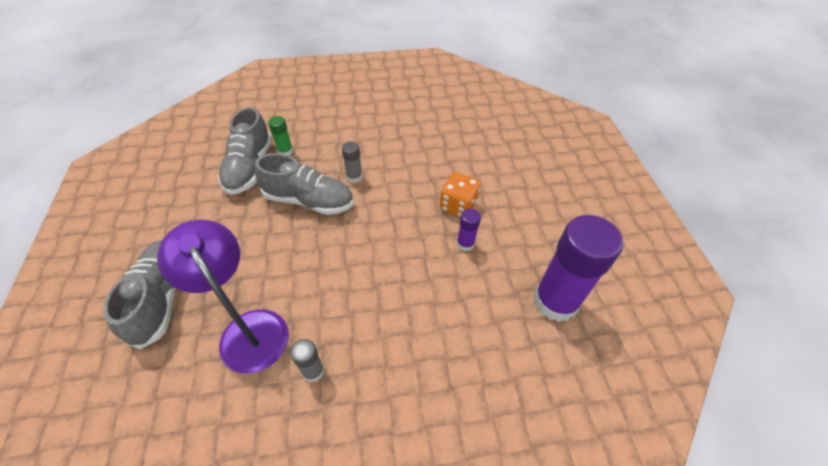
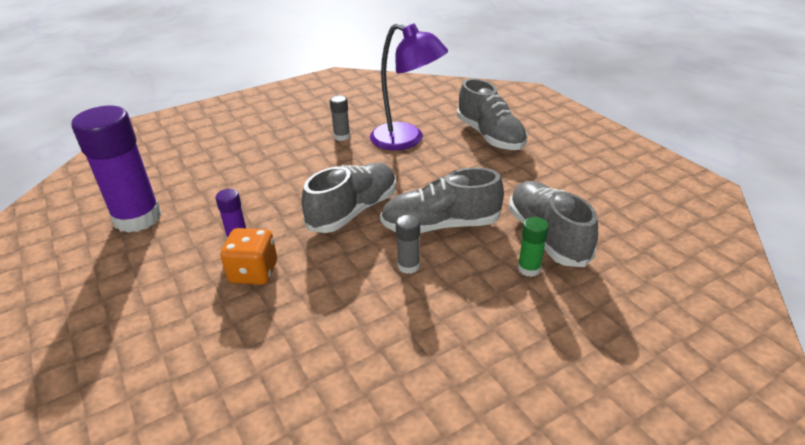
camera: 160 degrees right, 15 degrees down
none -> grey shoe [301,163,396,233]

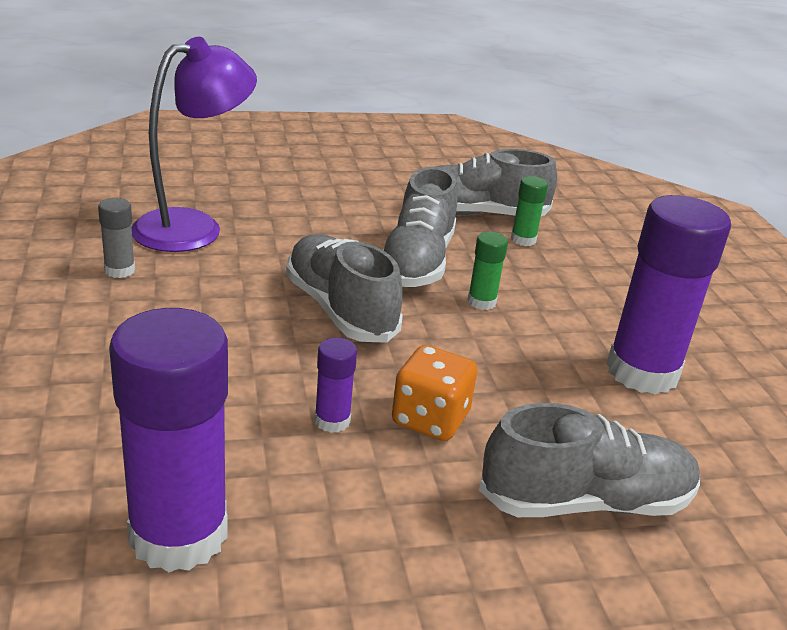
camera: 75 degrees left, 5 degrees down
grey glue stick [396,215,420,274] -> green glue stick [467,231,508,310]
grey shoe [457,78,528,150] -> grey shoe moved to [479,403,700,517]
none -> purple glue stick [606,195,731,395]

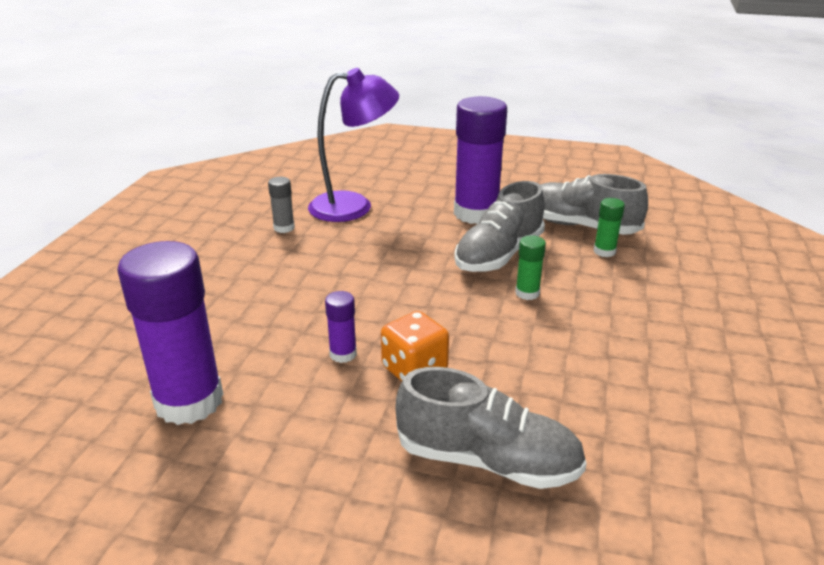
camera: 30 degrees right, 0 degrees up
grey shoe [286,234,403,343] -> none
purple glue stick [606,195,731,395] -> purple glue stick moved to [454,96,507,224]

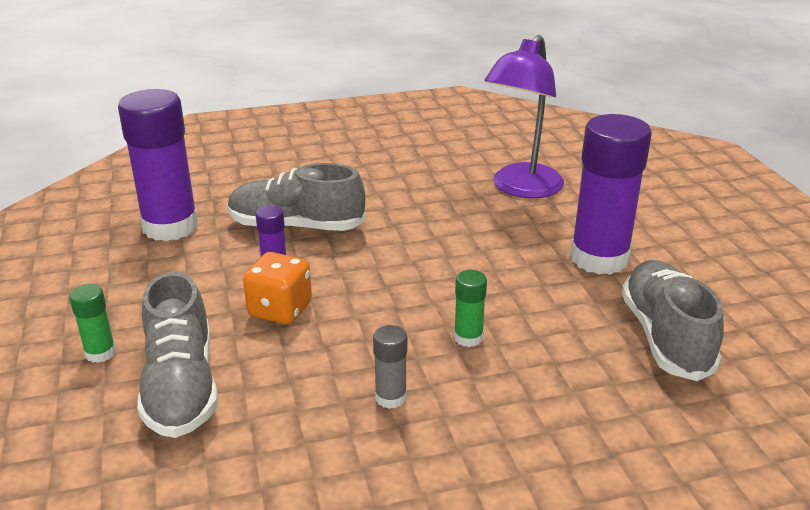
camera: 60 degrees right, 0 degrees up
grey glue stick [268,177,295,233] -> grey glue stick moved to [373,325,407,409]
purple lamp [308,68,399,222] -> purple lamp turned 75 degrees clockwise [484,35,564,198]
grey shoe [454,181,545,272] -> grey shoe moved to [228,163,366,231]
green glue stick [594,198,625,257] -> green glue stick moved to [69,284,116,363]

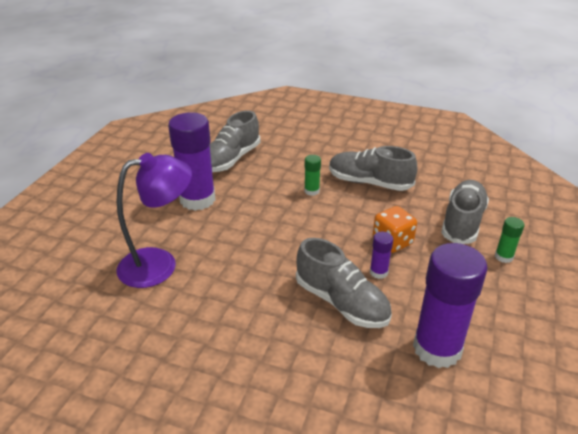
camera: 145 degrees left, 5 degrees up
grey glue stick [373,325,407,409] -> grey shoe [329,146,417,191]

